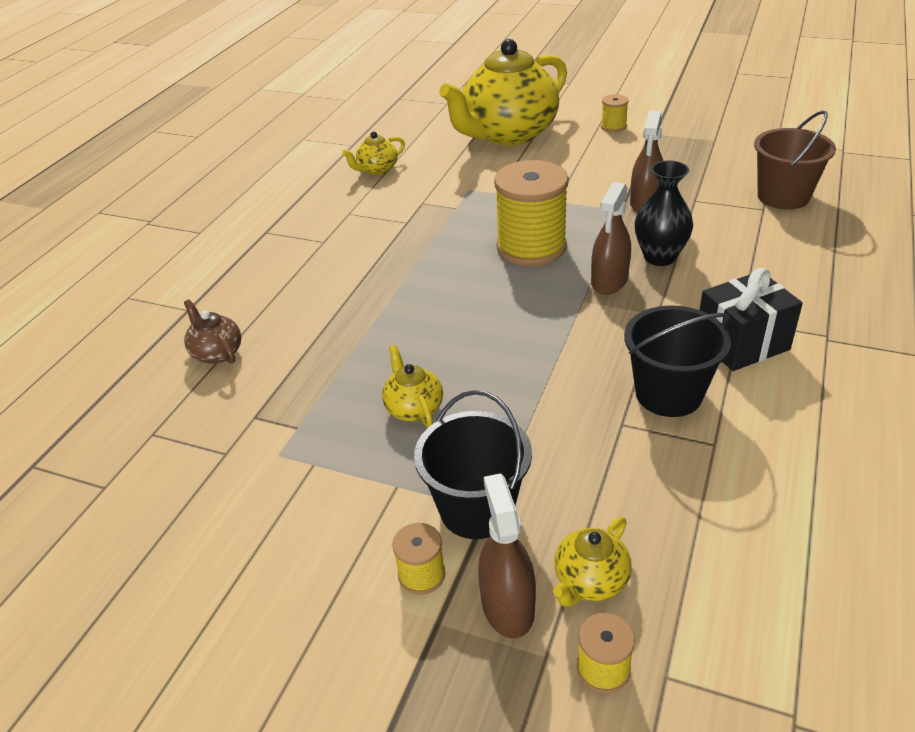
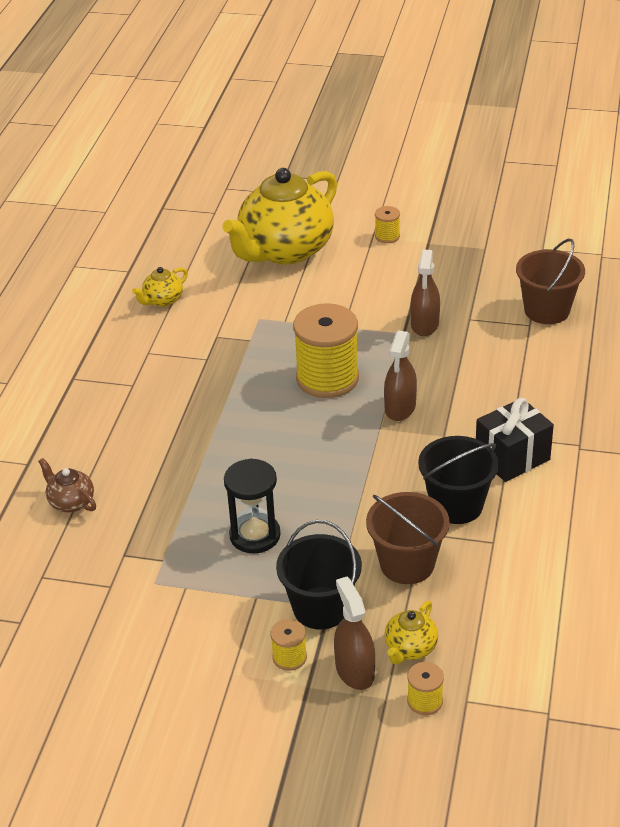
camera: 10 degrees left, 0 degrees up
yellow teapot [382,345,443,427] -> black hourglass [224,458,281,554]
black vase [635,160,693,266] -> none
none -> brown bucket [366,492,450,584]

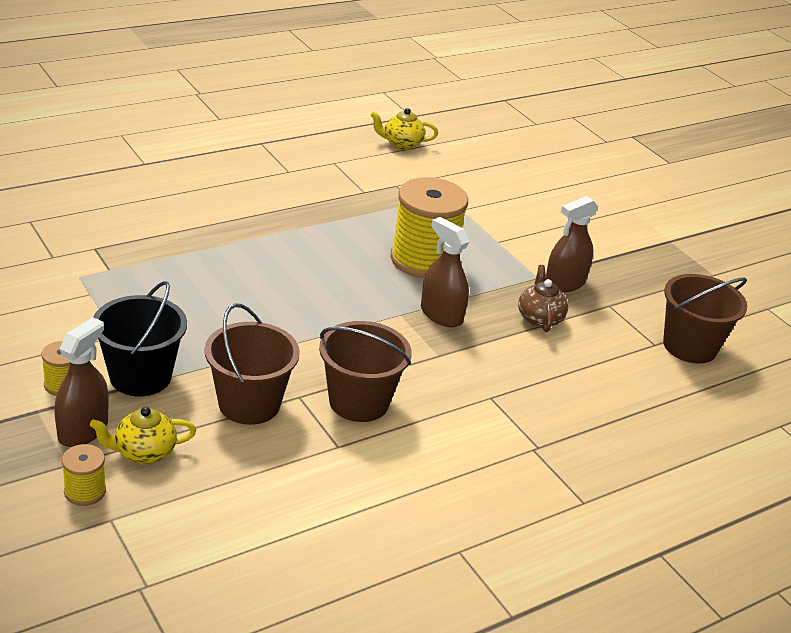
camera: 40 degrees right, 5 degrees down
brown teapot [38,458,96,513] -> brown teapot moved to [518,265,568,332]
yellow teapot [222,168,337,265] -> none
black hourglass [224,458,281,554] -> none
yellow spool [375,206,400,243] -> none
brown spray bottle [384,330,417,421] -> brown spray bottle turned 75 degrees clockwise [421,217,469,327]
black bucket [418,436,499,524] -> brown bucket [319,321,412,422]
black gift [476,398,554,482] -> none

